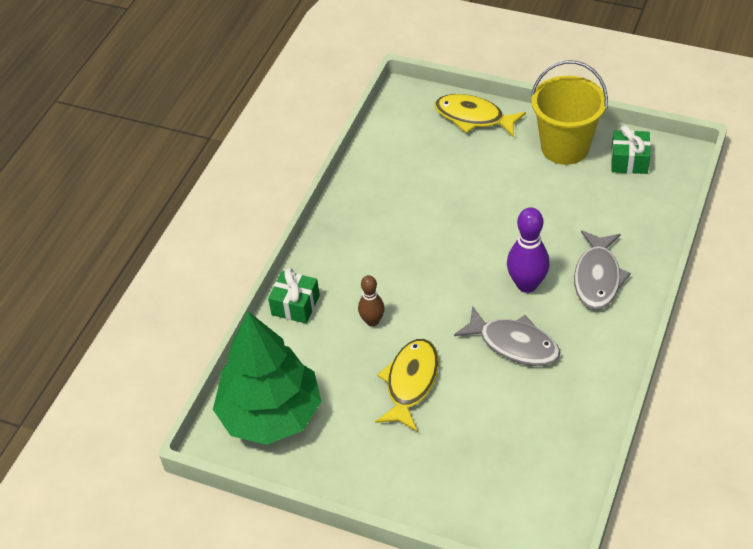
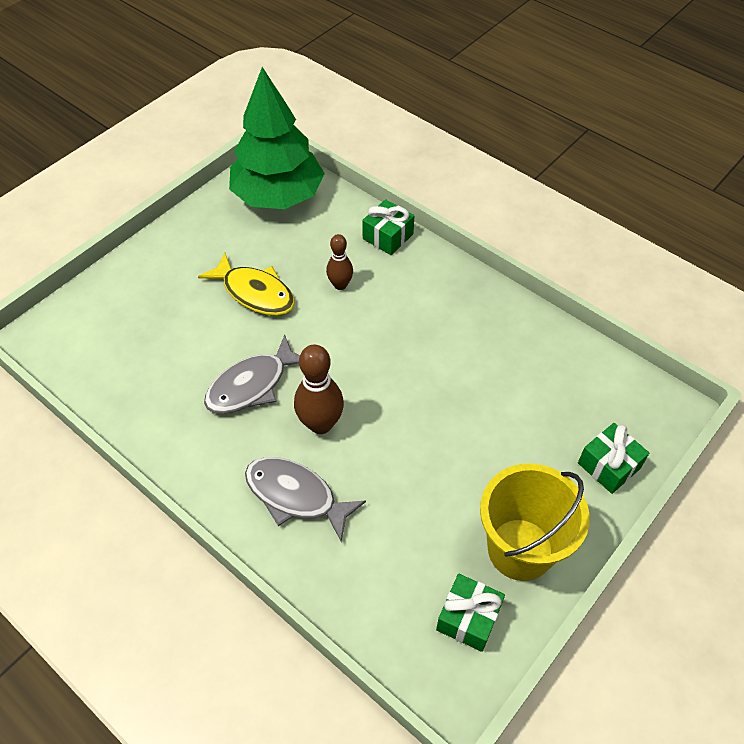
camera: 105 degrees right, 5 degrees up
yellow fish [435,94,526,137] -> green gift [578,423,649,494]
purple bowling pin [507,207,550,293] -> brown bowling pin [294,345,344,434]

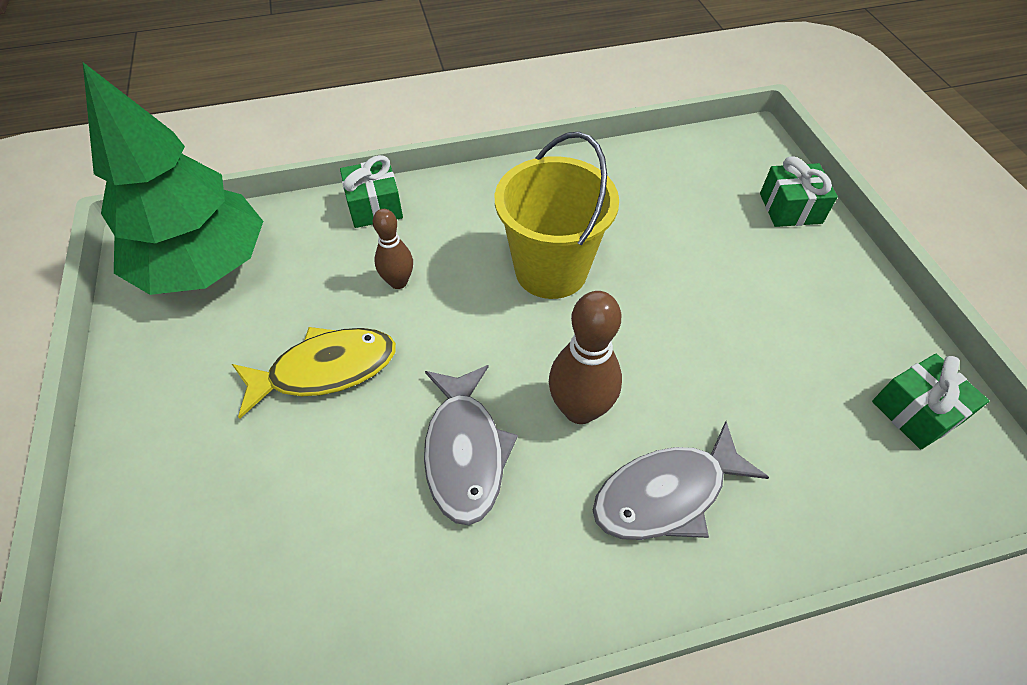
camera: 55 degrees left, 0 degrees up
yellow bucket [480,463,590,581] -> yellow bucket moved to [495,132,619,299]

